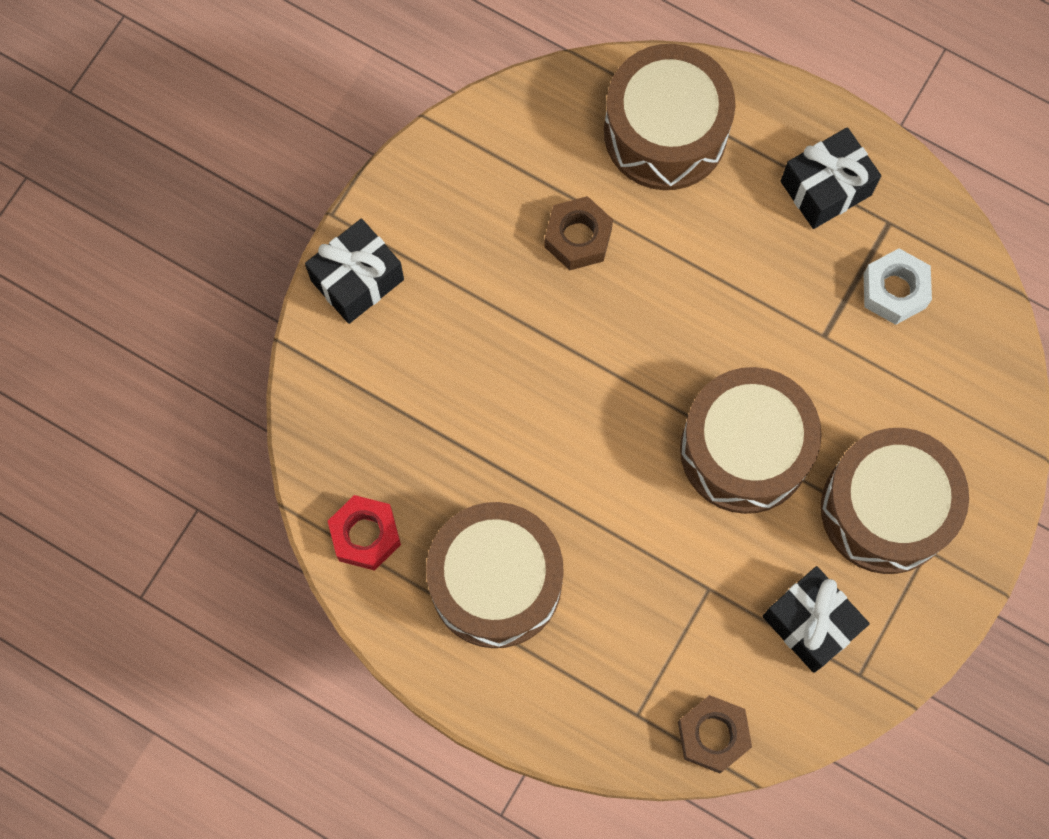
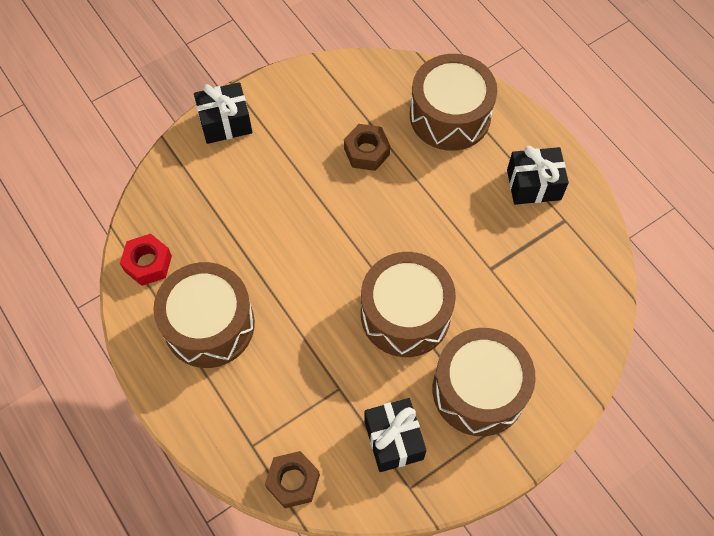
camera: 25 degrees right, 10 degrees down
white nut [864,248,932,325] -> none

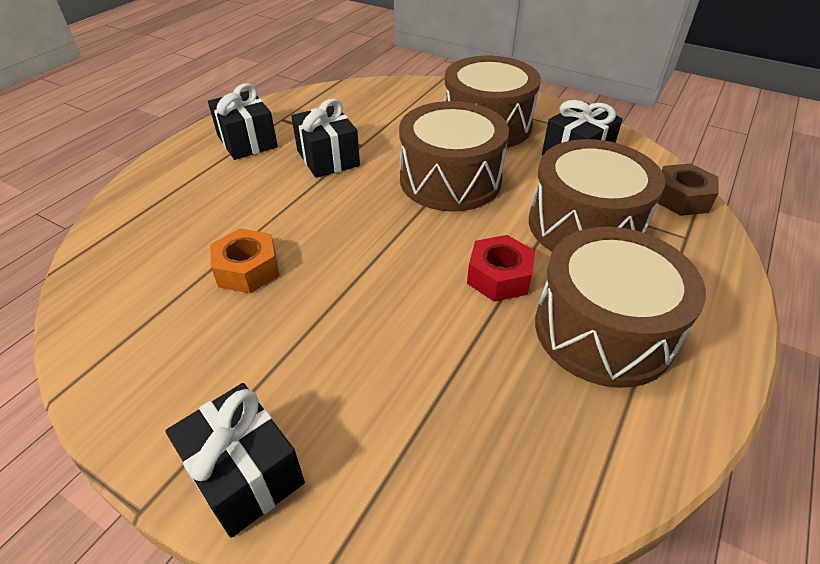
camera: 115 degrees left, 20 degrees down
red nut [120,234,172,286] -> red nut moved to [467,235,535,302]
brown nut [344,124,390,171] -> orange nut [210,228,279,294]
brown drum [410,54,497,151] -> brown drum moved to [529,139,665,251]
none -> black gift [291,99,360,178]

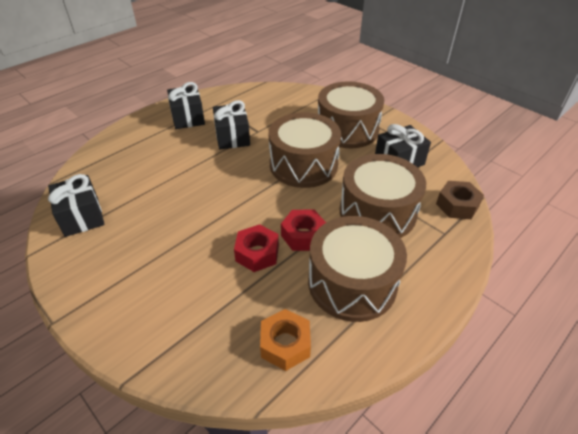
camera: 15 degrees right, 0 degrees up
black gift [165,383,305,538] -> black gift moved to [48,174,105,237]
orange nut [210,228,279,294] -> orange nut moved to [260,309,311,371]
none -> red nut [234,224,279,272]

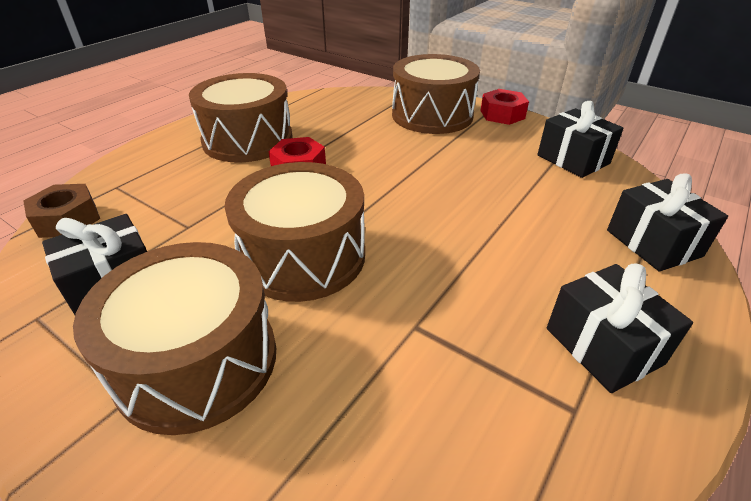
camera: 170 degrees right, 5 degrees down
black gift [213,100,250,150] -> black gift moved to [607,173,728,272]
red nut [234,224,279,272] -> red nut moved to [480,89,529,125]
orange nut [260,309,311,371] -> none
brown drum [340,154,426,238] -> brown drum moved to [392,54,480,134]

